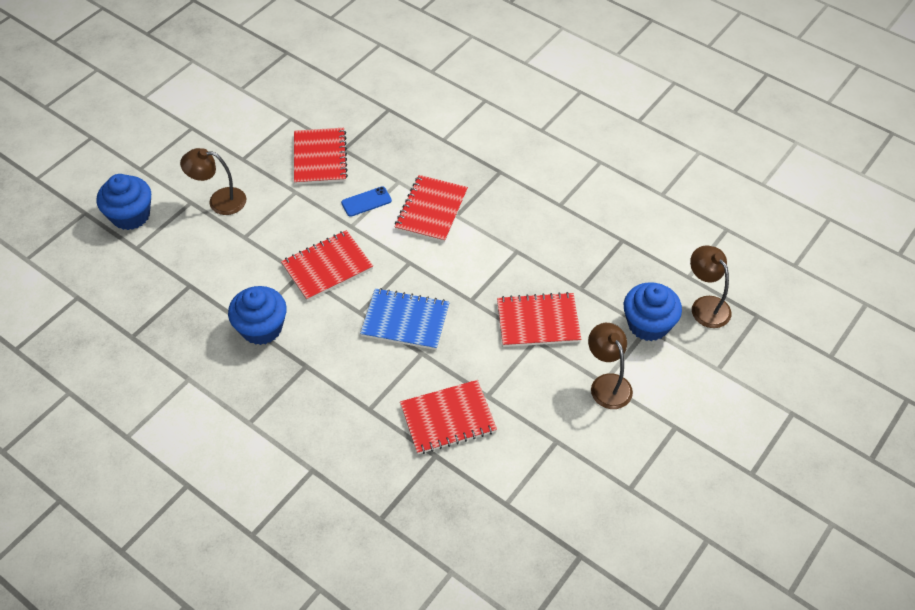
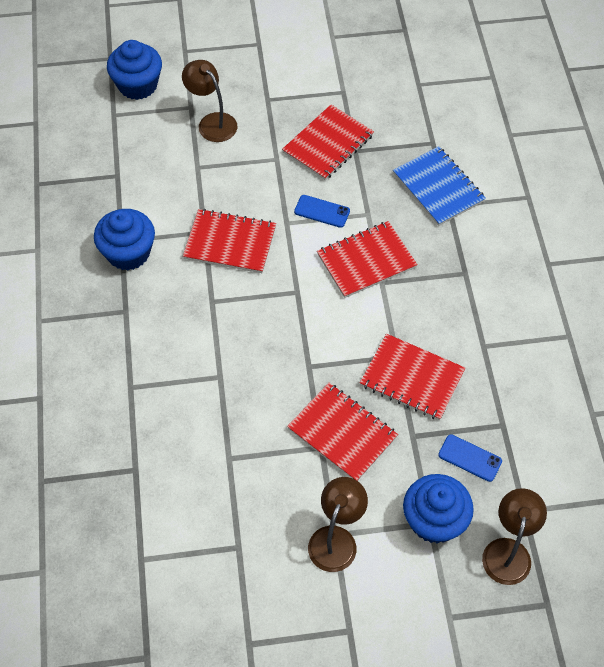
camera: 45 degrees right, 5 degrees up
blue notebook [360,288,450,350] -> blue notebook moved to [393,146,486,226]
red notebook [400,380,497,454] -> red notebook moved to [360,334,465,420]
none -> blue phone [438,434,502,482]

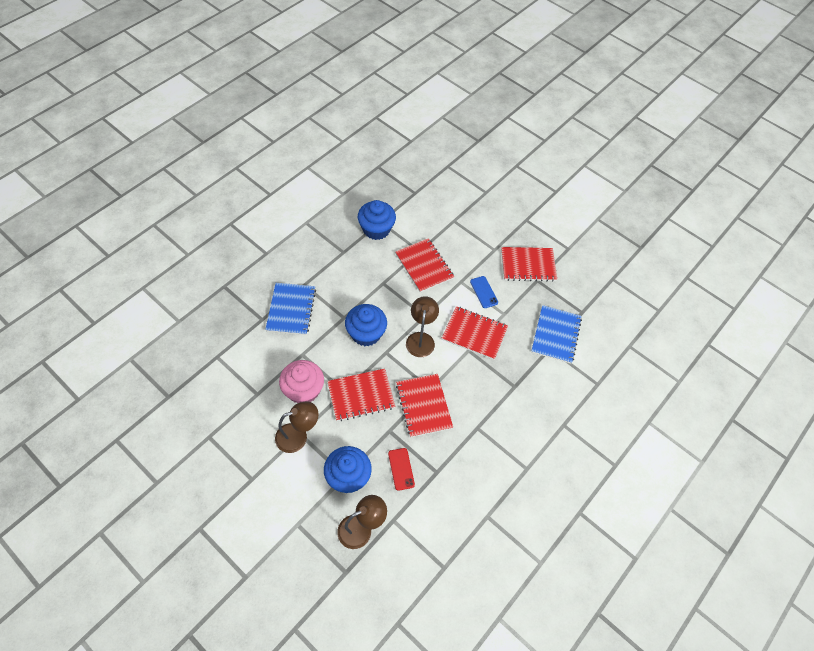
camera: 45 degrees right, 0 degrees up
blue cupcake [107,40,162,100] -> blue cupcake moved to [345,304,387,346]
brown lamp [182,60,237,142] -> brown lamp moved to [406,296,439,357]
red notebook [287,383,398,481] -> red notebook turned 75 degrees clockwise [327,369,396,421]
blue phone [438,434,502,482] -> red phone [388,448,415,491]
none -> blue notebook [265,283,316,335]
none -> pink cupcake [279,360,324,403]

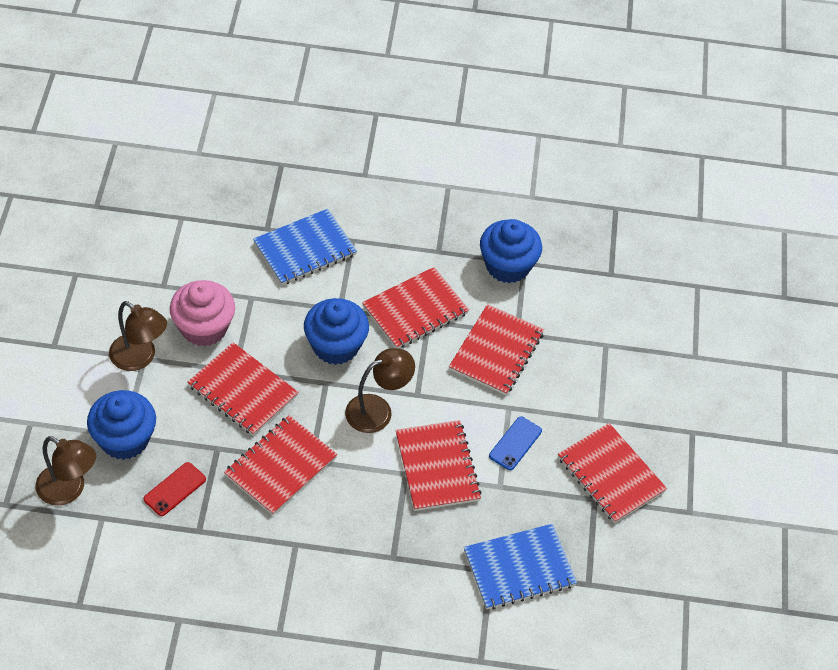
camera: 55 degrees right, 5 degrees down
none -> red notebook [362,267,469,349]

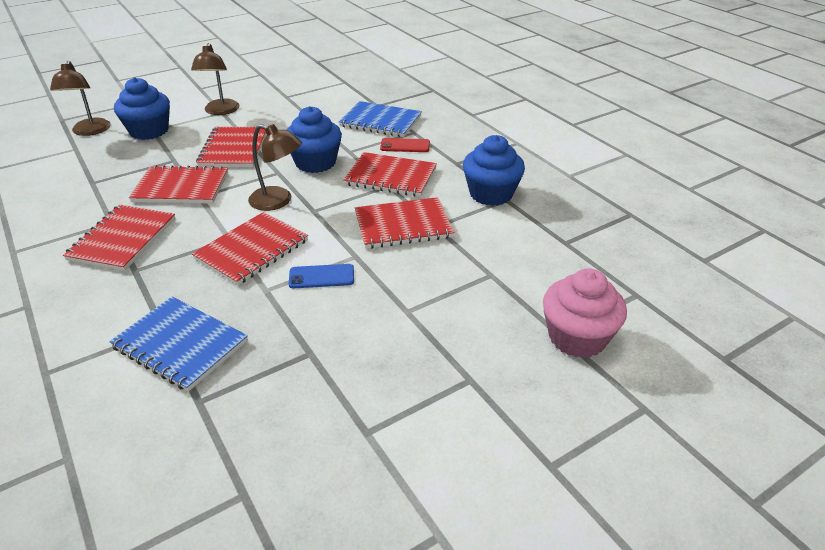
camera: 55 degrees right, 15 degrees down
red phone [143,462,206,516] -> red phone moved to [380,138,430,152]
pink cupcake [170,280,235,347] -> pink cupcake moved to [543,268,627,358]
red notebook [558,423,667,523] -> red notebook moved to [63,205,176,271]

